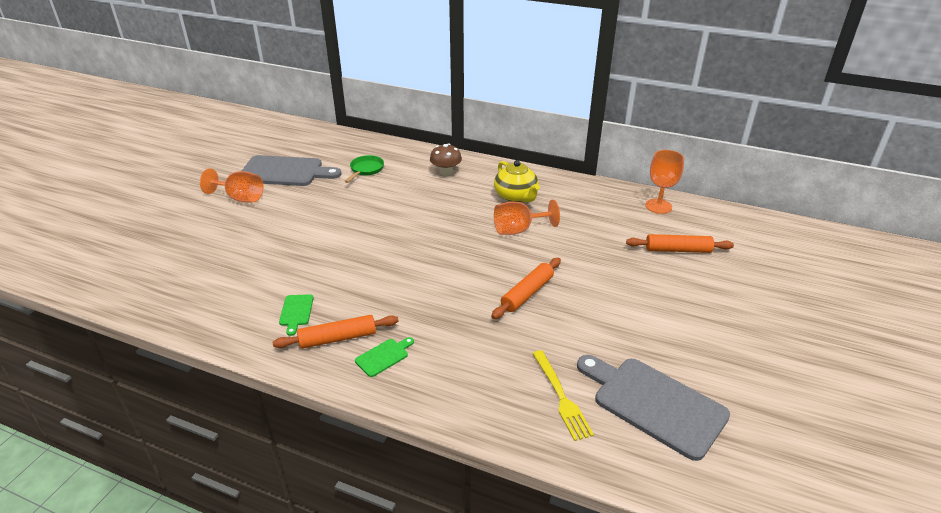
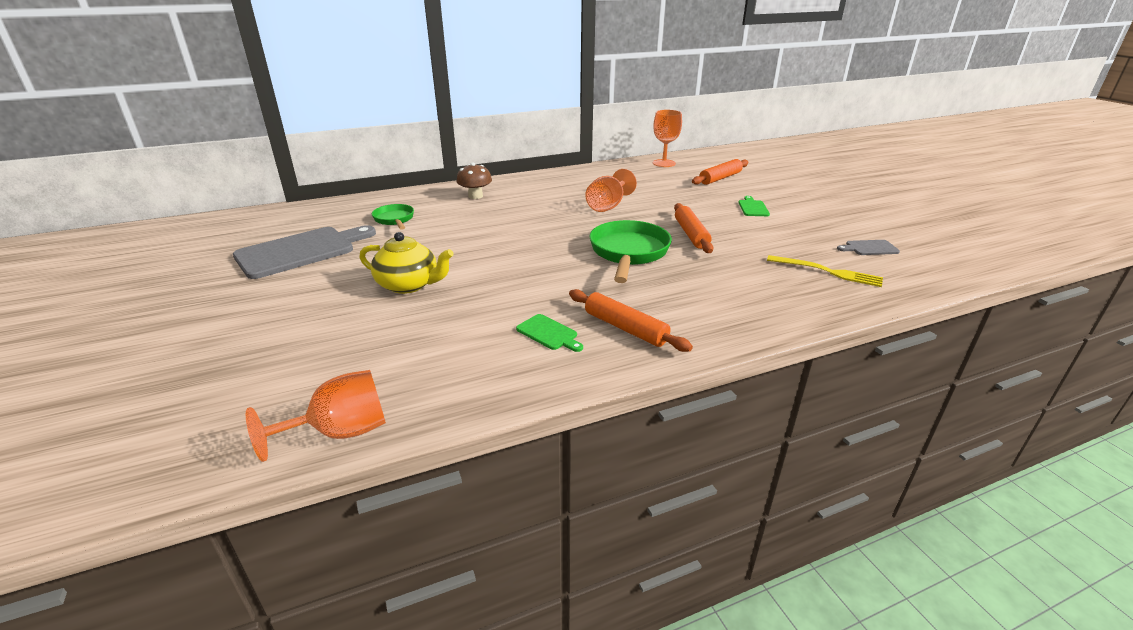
camera: 45 degrees left, 5 degrees down
orange goblet [200,169,263,202] -> orange goblet moved to [246,370,386,462]
orange rolling pin [273,315,399,349] -> orange rolling pin turned 75 degrees counterclockwise [569,289,693,352]
green cutting board [355,337,414,377] -> green cutting board moved to [738,196,770,216]
yellow teapot [494,160,540,202] -> yellow teapot moved to [359,232,454,294]
grey cutting board [577,355,730,461] -> grey cutting board [837,240,900,255], size x0.44
none -> green pan [589,220,672,283]

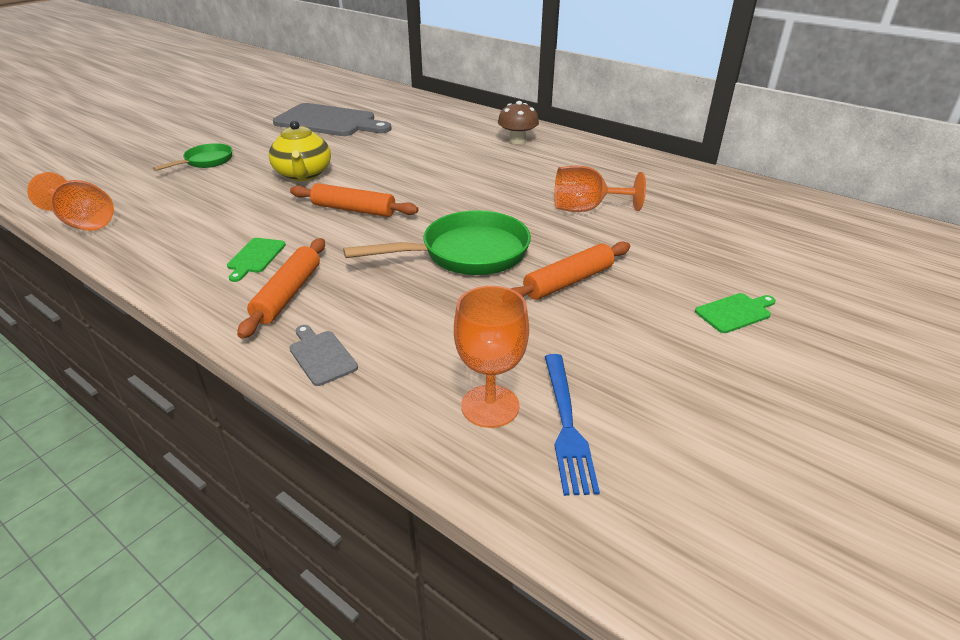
camera: 60 degrees right, 5 degrees up
green pan [372,204,414,230] -> green pan moved to [153,143,232,171]
orange goblet [653,110,682,167] -> orange goblet moved to [454,286,529,428]
orange rolling pin [692,159,748,185] -> orange rolling pin moved to [290,183,418,217]
yellow fork [767,255,883,287] -> blue fork [545,354,600,496]
grey cutting board [837,240,900,255] -> grey cutting board moved to [289,325,358,386]

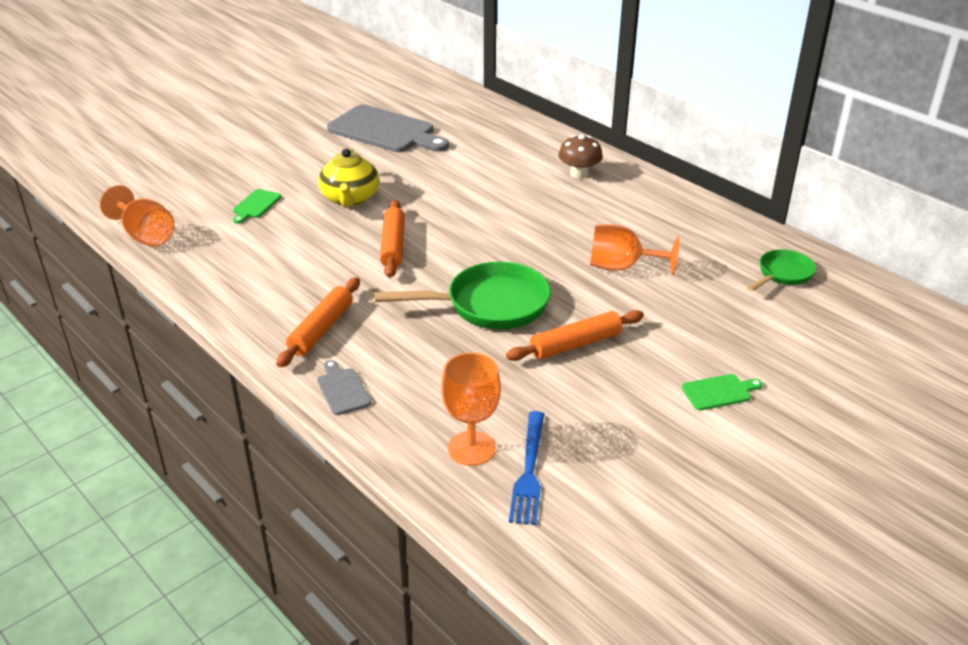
camera: 10 degrees right, 0 degrees up
green pan [153,143,232,171] -> green pan moved to [747,249,816,291]
green cutting board [227,238,286,282] -> green cutting board moved to [233,189,281,224]
orange rolling pin [290,183,418,217] -> orange rolling pin turned 60 degrees clockwise [380,200,405,278]

